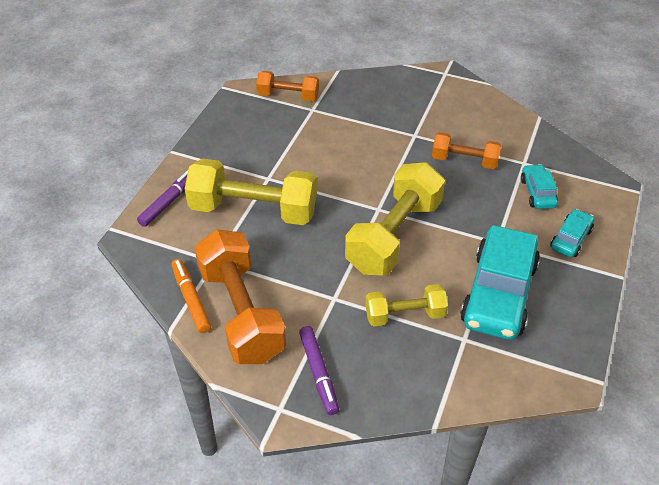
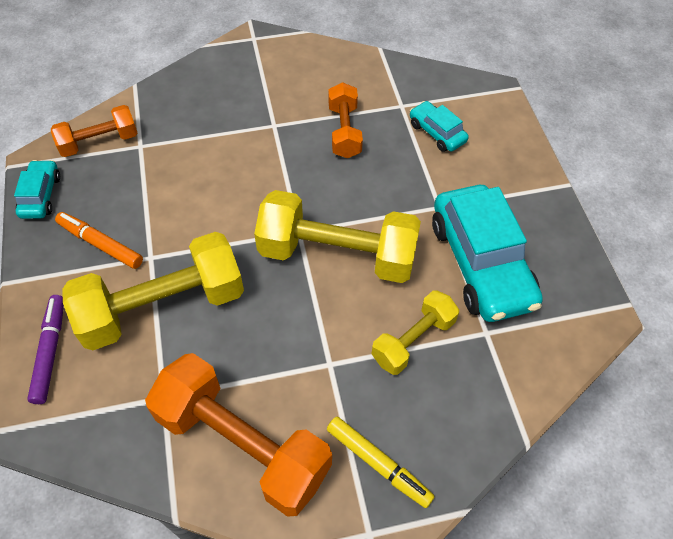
camera: 35 degrees left, 10 degrees up
orange marker [172,259,211,333] -> orange marker moved to [55,212,143,269]
purple marker [299,326,339,415] -> yellow marker [327,417,435,508]
yellow dumbbell [345,162,445,275] -> yellow dumbbell turned 75 degrees counterclockwise [254,190,421,283]
orange dumbbell [432,132,501,169] -> orange dumbbell turned 75 degrees counterclockwise [328,82,363,158]
turquoise car [550,209,594,257] -> turquoise car moved to [14,160,60,219]

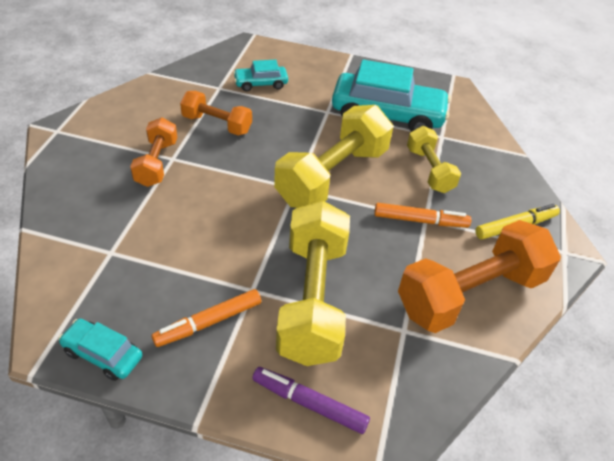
camera: 65 degrees left, 10 degrees down
orange dumbbell [51,105,138,157] -> orange dumbbell moved to [130,117,177,187]
none -> orange marker [374,203,471,228]

